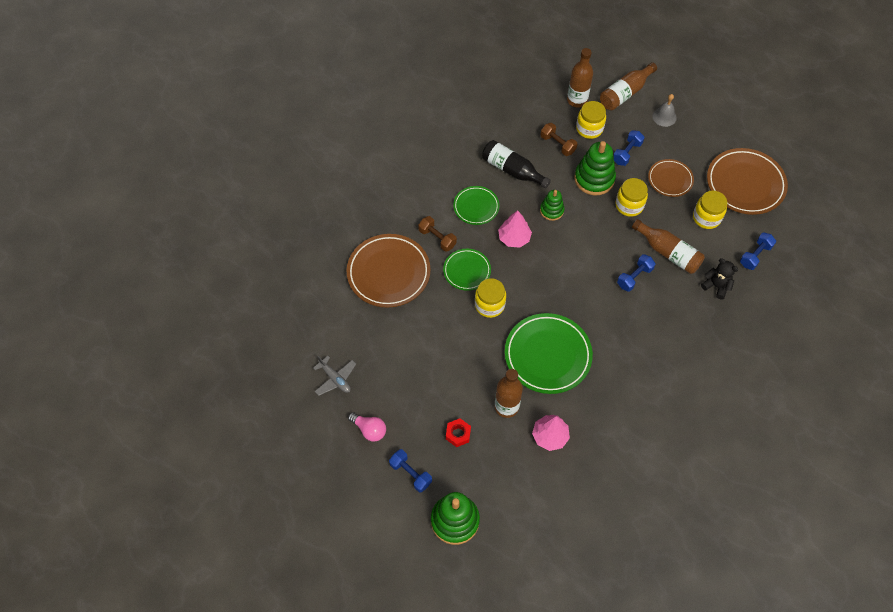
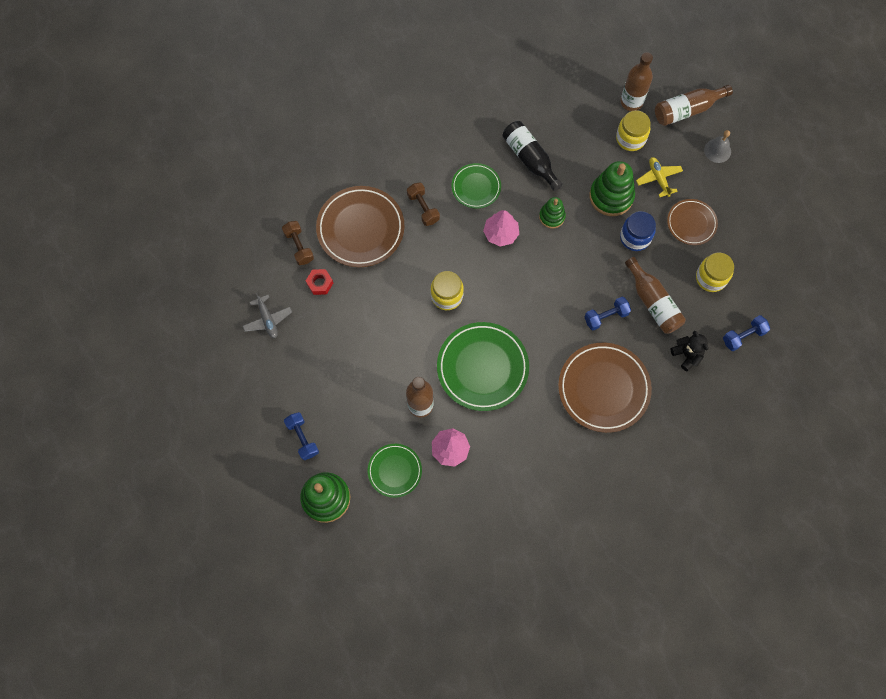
camera: 20 degrees right, 10 degrees up
pink light bulb [348,412,386,442] -> none
green plate [443,249,491,291] -> green plate moved to [368,444,422,498]
red nut [446,418,471,447] -> red nut moved to [306,269,333,295]
brown dumbbell [540,123,577,156] -> brown dumbbell moved to [282,221,314,265]
blue dumbbell [613,130,645,166] -> yellow plane [636,157,683,197]
yellow jar [616,178,648,217] -> blue jar [620,211,656,251]
brown plate [707,148,788,215] -> brown plate moved to [558,343,652,433]

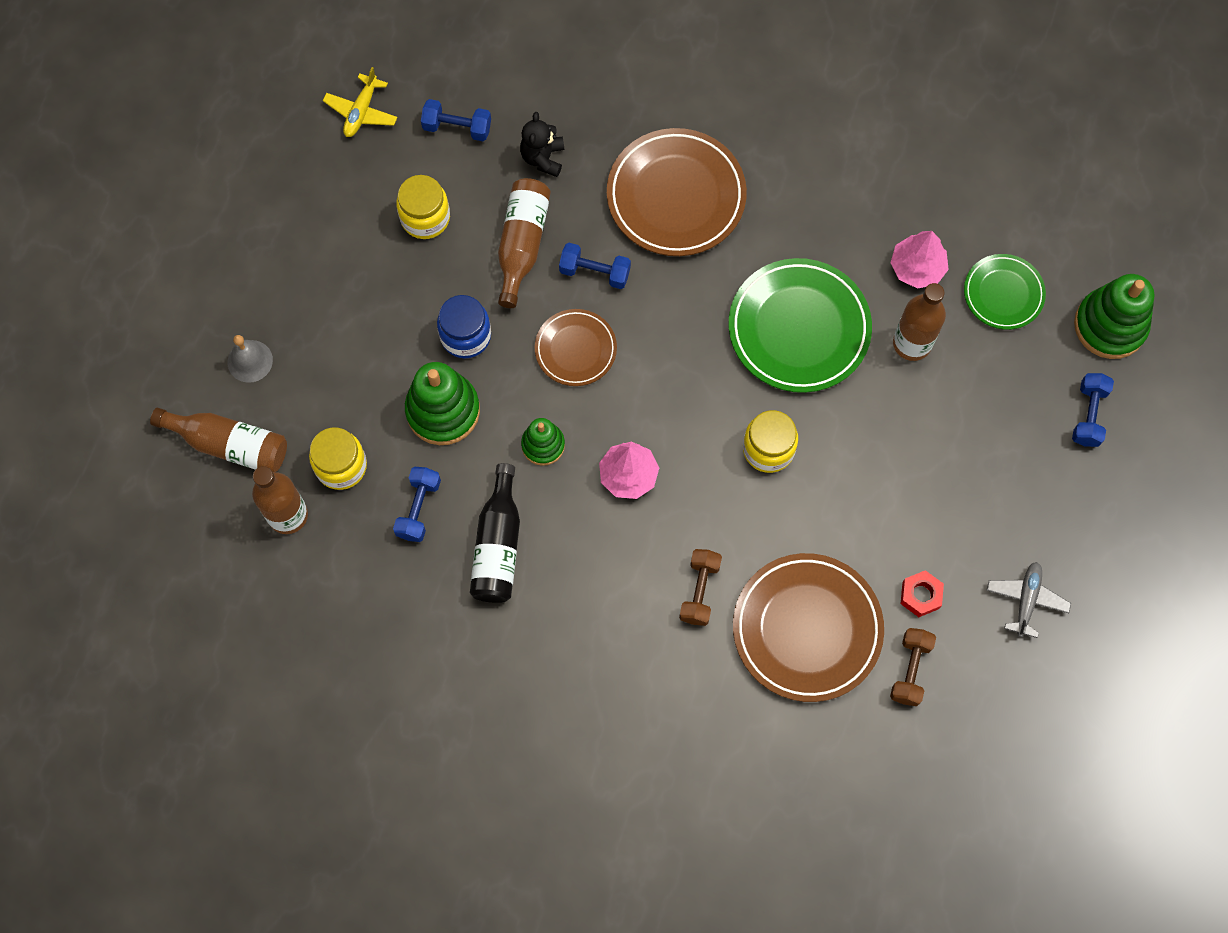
camera: 140 degrees left, 0 degrees up
green plate [452,163,501,208] -> none
yellow plane [636,157,683,197] -> yellow plane moved to [323,67,398,137]
brown plate [667,199,718,245] -> brown plate moved to [535,309,617,386]
none -> blue dumbbell [393,467,441,542]

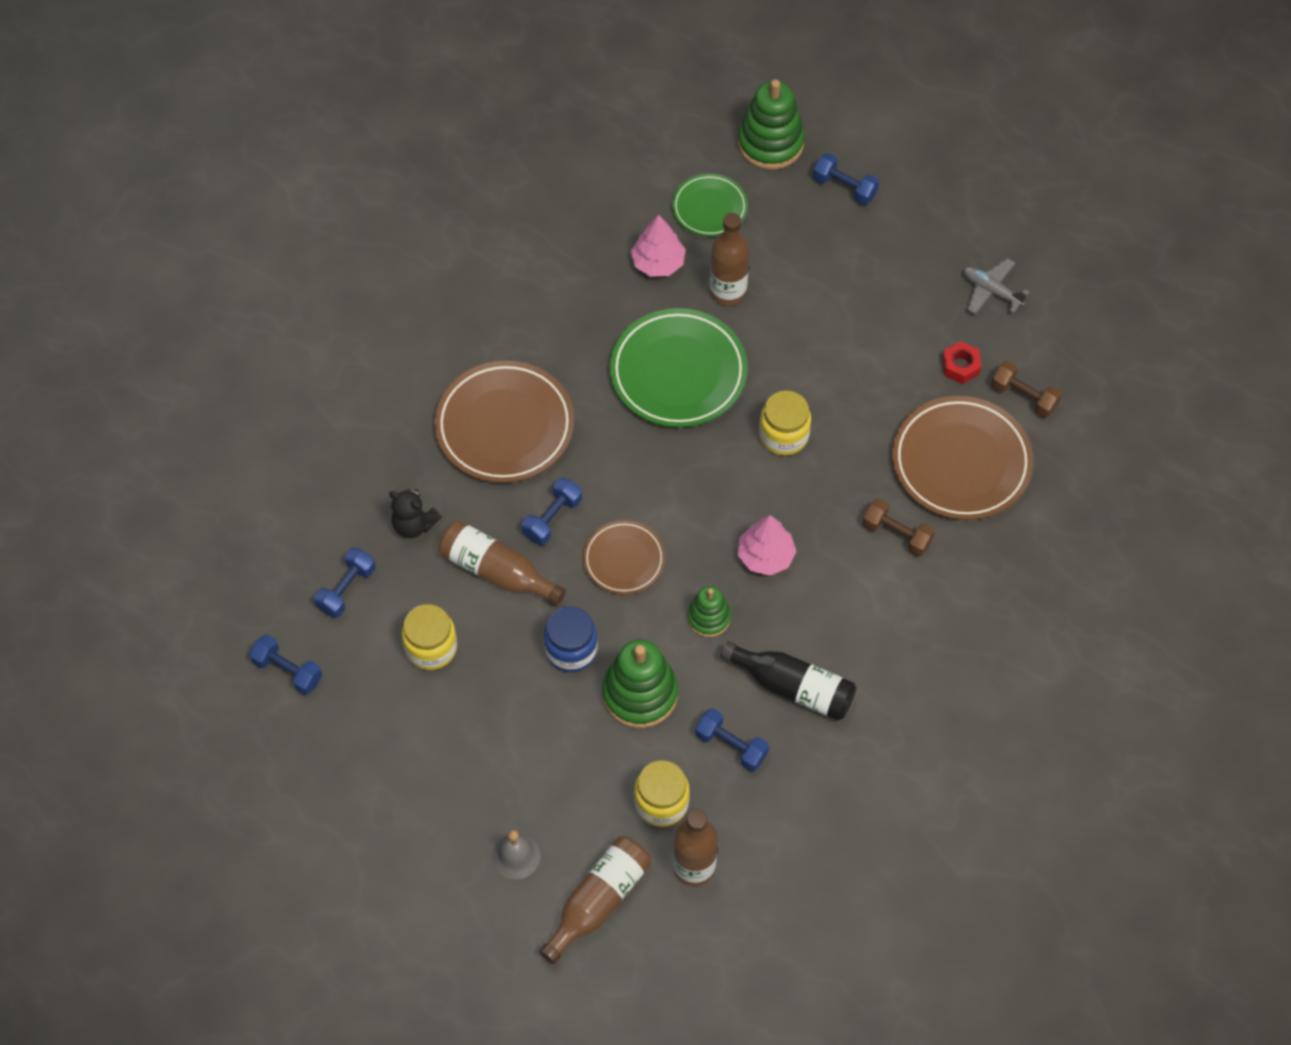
camera: 70 degrees left, 10 degrees down
yellow plane [323,67,398,137] -> blue dumbbell [249,634,322,695]

